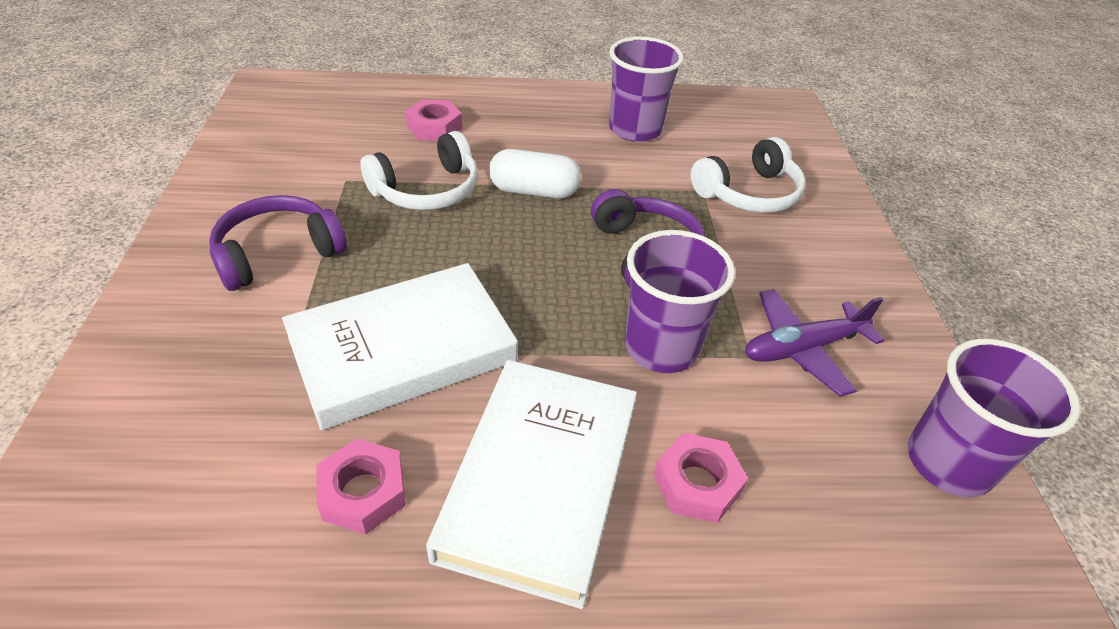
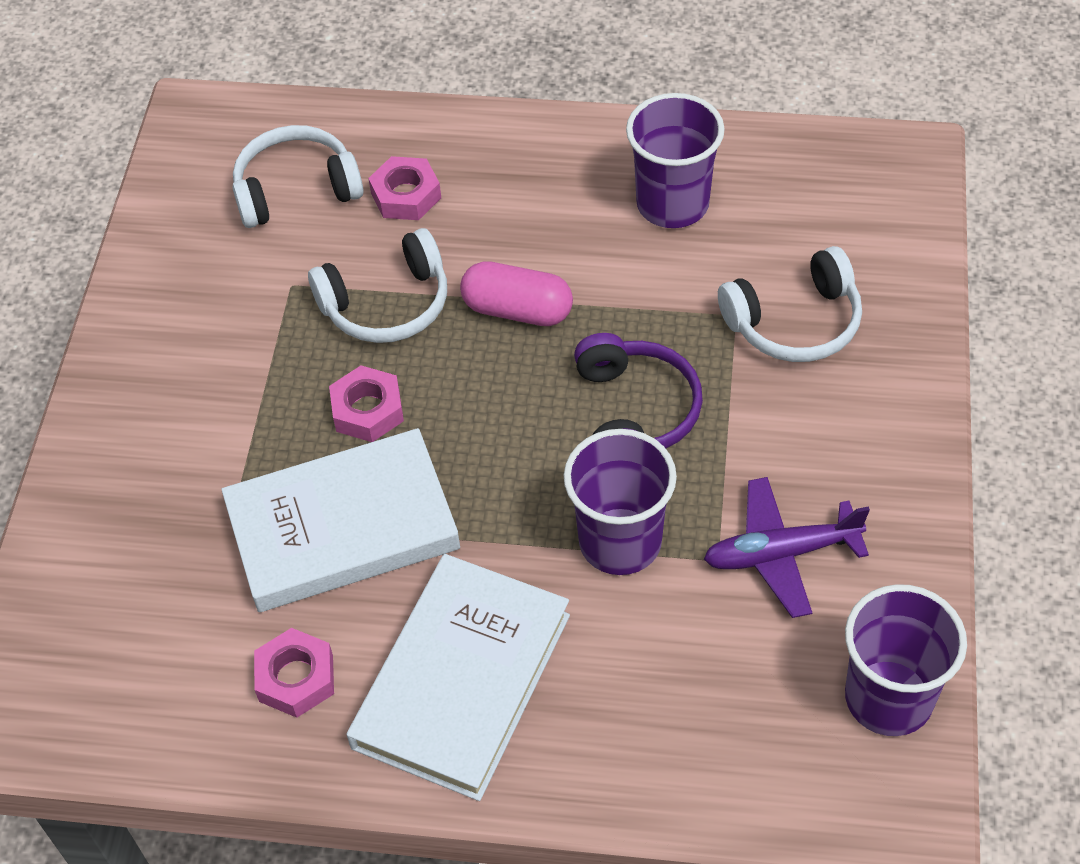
camera: 15 degrees right, 10 degrees up
purple headphones [209,195,347,291] -> none
white capsule [489,149,581,199] -> pink capsule [460,261,573,326]
pink nut [654,433,748,523] -> pink nut moved to [329,365,404,442]
none -> white headphones [232,125,363,228]

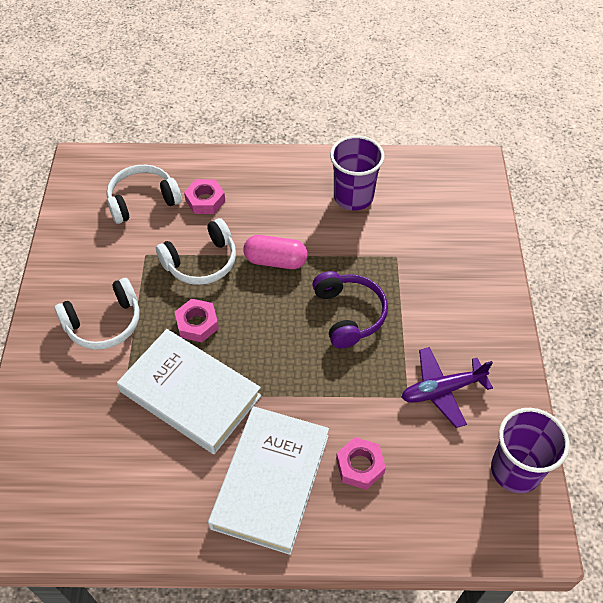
camera: 10 degrees left, 0 degrees up
white book [221,428,460,612] -> white book turned 60 degrees clockwise [117,329,261,454]
pink nut [254,628,334,718] -> pink nut moved to [336,437,386,490]
purple cup [564,429,677,575] -> none
white headphones [718,246,862,362] -> white headphones moved to [55,278,139,350]

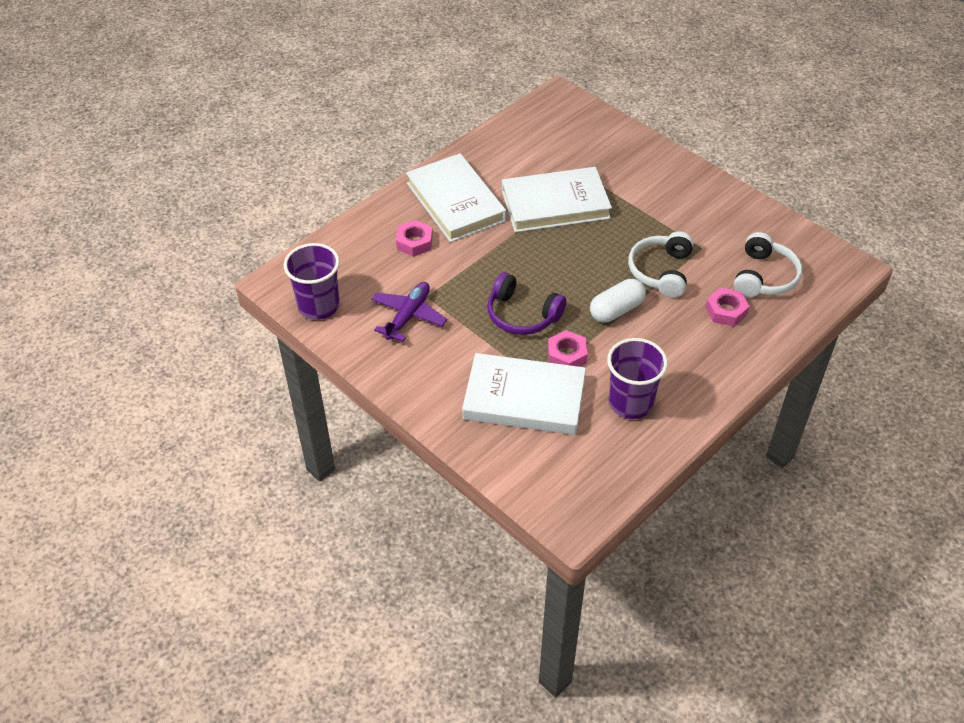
camera: 135 degrees right, 5 degrees down
white headphones [55,278,139,350] -> none
pink nut [175,298,219,342] -> pink nut moved to [548,330,588,367]
pink capsule [243,235,308,269] -> white capsule [590,279,646,323]
none -> white book [462,353,586,435]

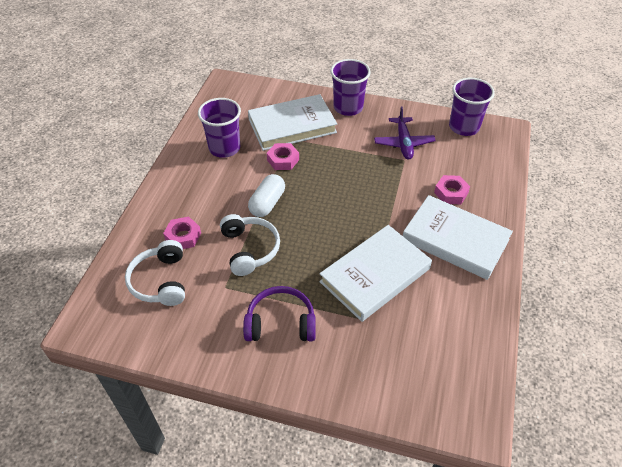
camera: 150 degrees right, 0 degrees up
purple headphones [487,272,566,335] -> purple headphones moved to [243,286,315,341]
none -> purple cup [330,59,371,116]

